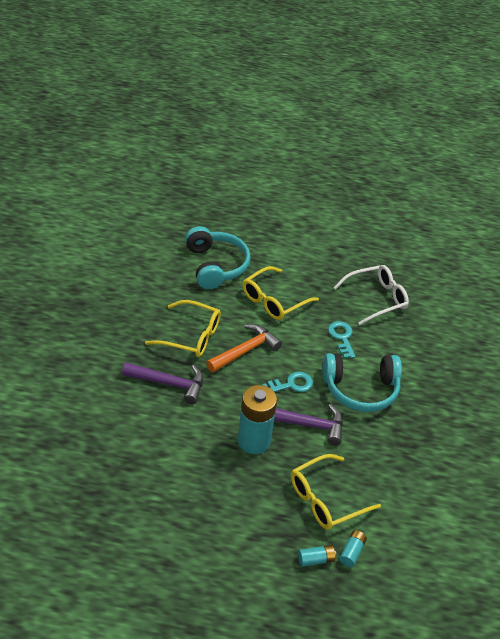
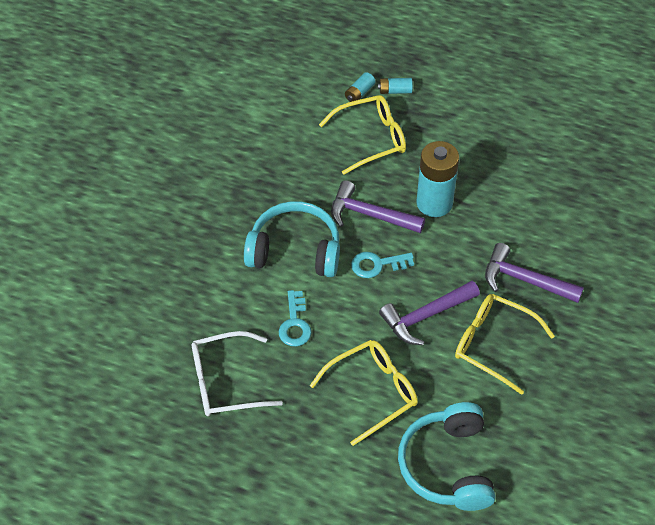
camera: 165 degrees left, 10 degrees up
orange hammer [206,324,282,373] -> purple hammer [379,281,480,345]

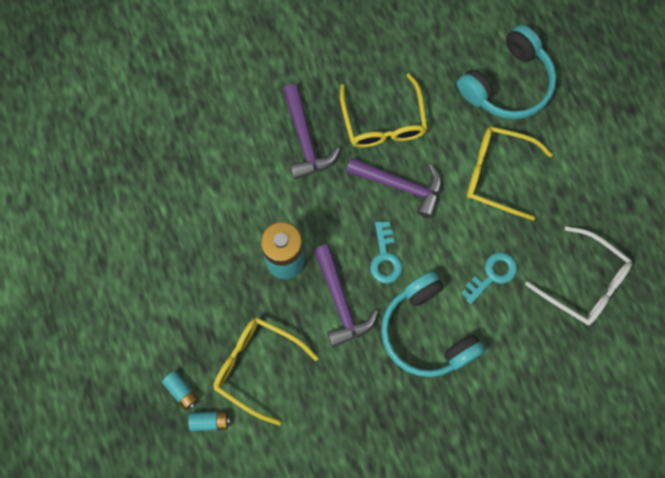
camera: 130 degrees left, 20 degrees up
turquoise key [351,252,414,278] -> turquoise key turned 45 degrees clockwise [370,221,402,283]

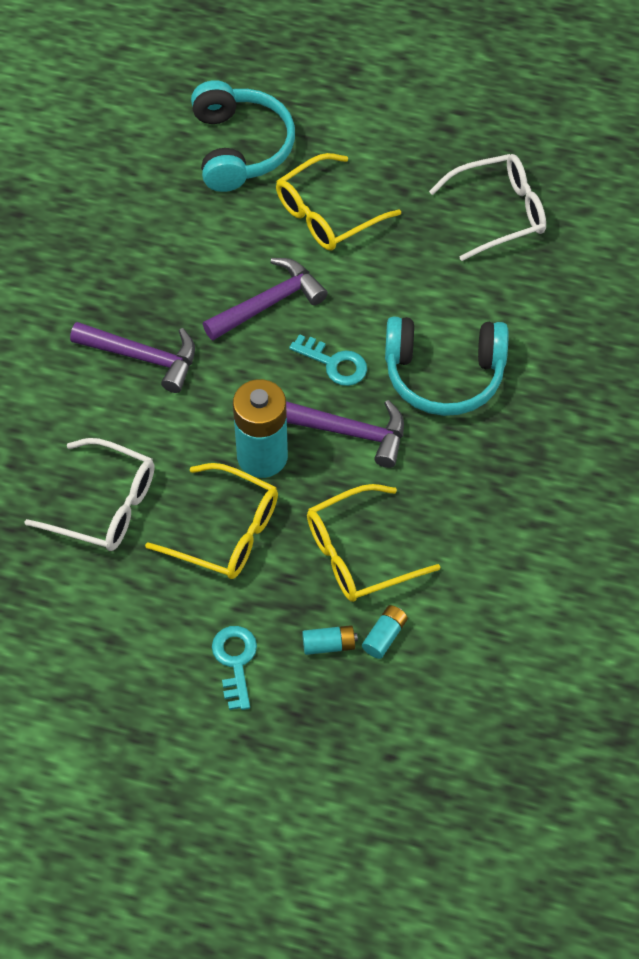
camera: 55 degrees left, 15 degrees down
yellow glasses [340,73,427,147] -> yellow glasses moved to [145,463,278,579]
turquoise key [461,252,517,304] -> turquoise key moved to [212,626,257,710]
none -> white glasses [24,438,154,551]

